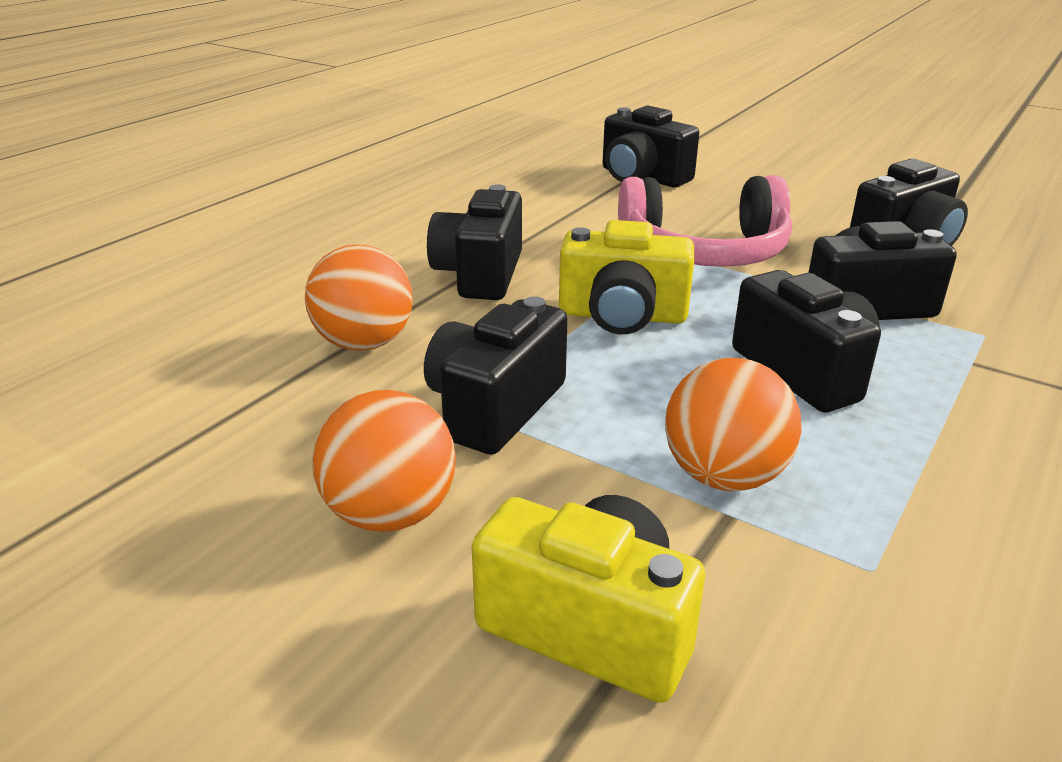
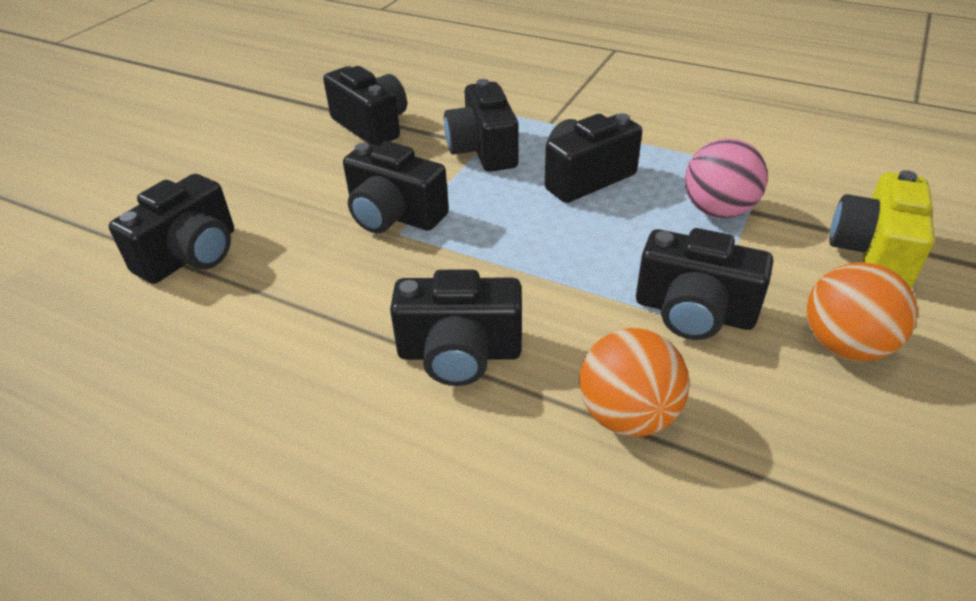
camera: 95 degrees left, 10 degrees up
yellow camera [559,220,694,335] -> none
pink headphones [618,175,792,267] -> black camera [343,141,449,233]
orange ball [665,358,802,491] -> pink ball [685,138,768,218]

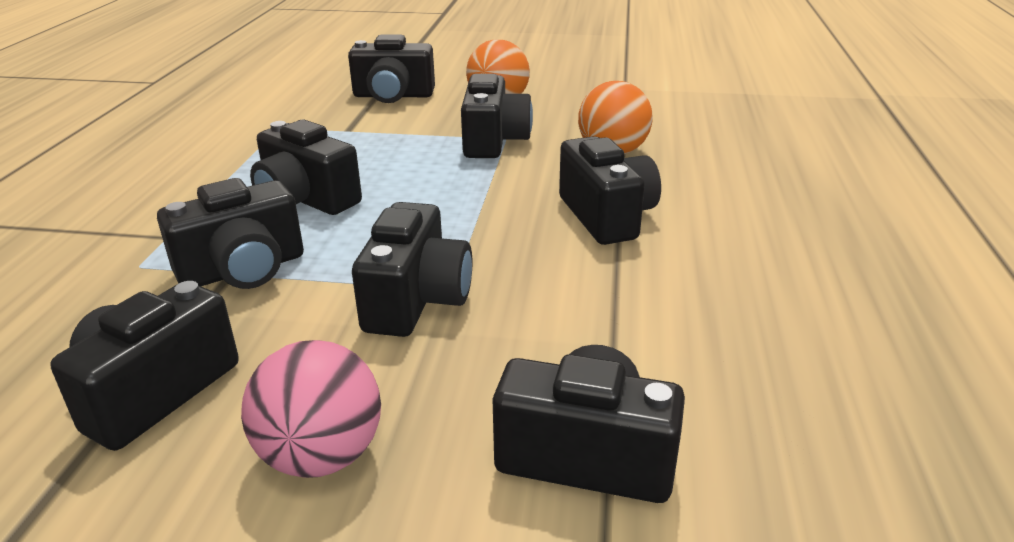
camera: 110 degrees left, 10 degrees down
pink ball [685,138,768,218] -> pink ball moved to [241,340,381,478]
yellow camera [829,170,935,288] -> black camera [348,35,435,103]

